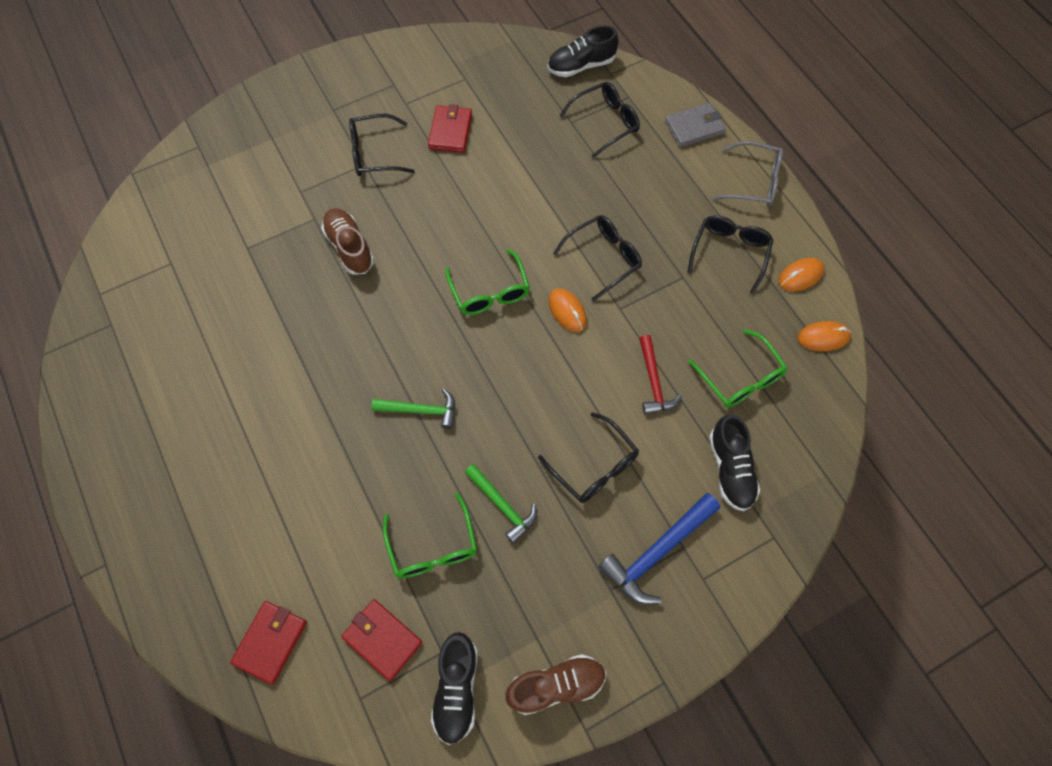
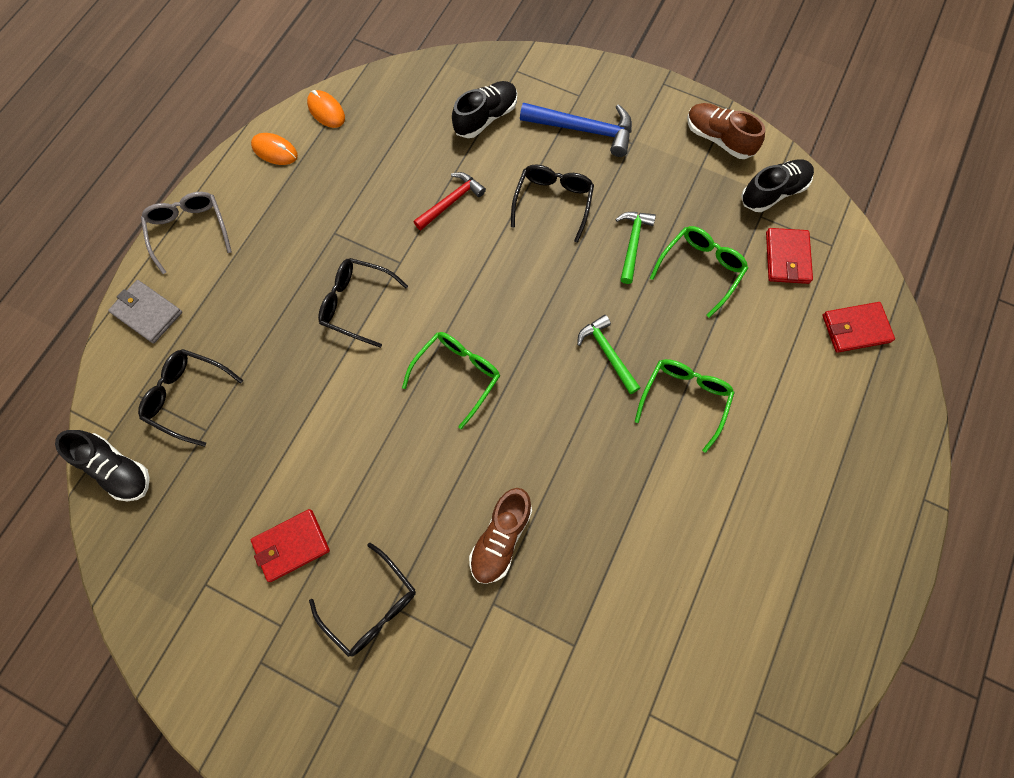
camera: 125 degrees left, 5 degrees up
orange mouse [548,288,587,332] -> none
black glasses [687,215,773,294] -> none
green glasses [688,329,788,408] -> green glasses moved to [634,359,735,453]

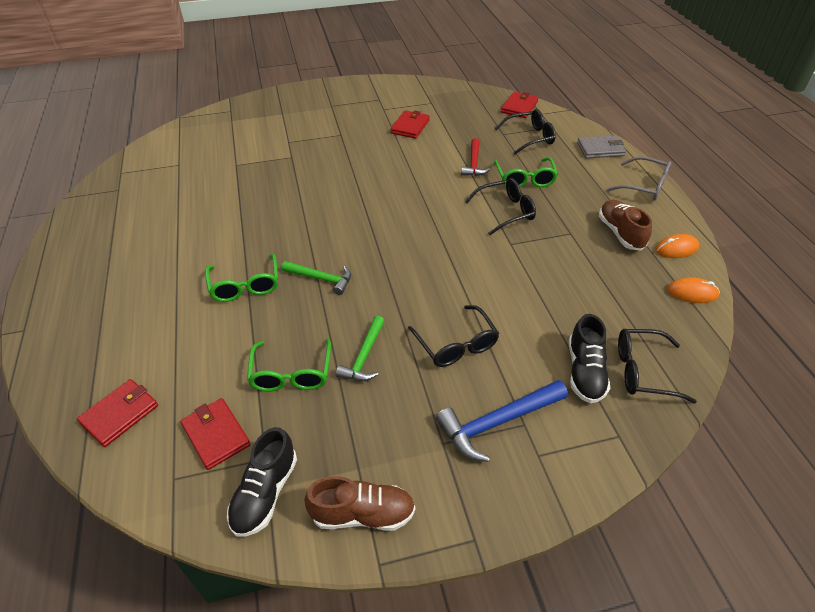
camera: 140 degrees right, 25 degrees down
black shoe [55,430,150,501] -> red wallet [501,92,538,118]
black glasses [309,543,416,657] -> black glasses moved to [618,329,697,403]
green glasses [402,332,500,429] -> green glasses moved to [494,157,558,187]
red hammer [414,172,486,230] -> red hammer moved to [461,138,491,176]
brown shoe [469,488,532,584] -> brown shoe moved to [599,200,652,250]
green hammer [615,212,656,284] -> green hammer turned 45 degrees clockwise [336,316,384,381]

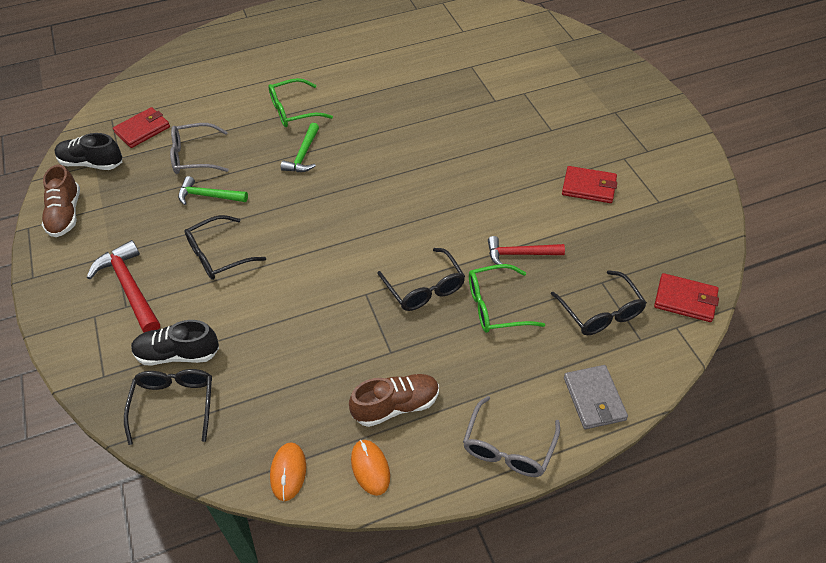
camera: 85 degrees right, 5 degrees up
red wallet [77,379,158,447] -> none
green glasses [247,338,331,392] -> grey glasses [170,123,229,174]
blue hammer [436,380,568,462] -> red hammer [87,240,160,333]

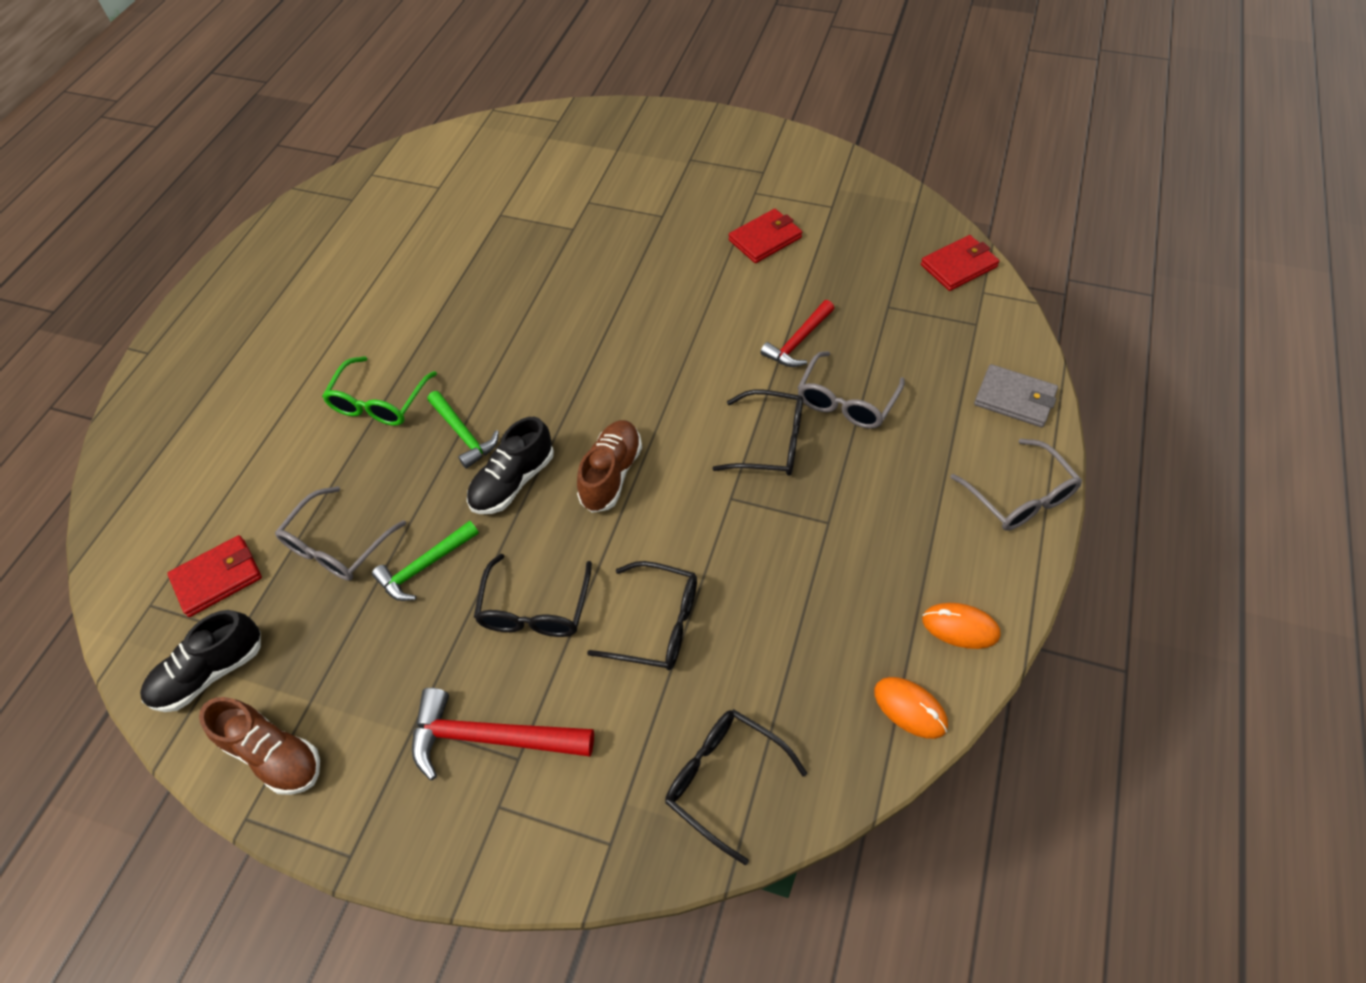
camera: 50 degrees left, 5 degrees up
red wallet [113,107,170,148] -> red wallet turned 60 degrees clockwise [167,535,262,617]
black shoe [131,320,219,365] -> black shoe moved to [467,417,554,514]
brown shoe [349,374,439,427] -> brown shoe moved to [577,420,642,513]
green glasses [469,264,545,333] -> grey glasses [798,351,905,429]
black glasses [551,270,647,335] -> black glasses moved to [587,561,697,670]

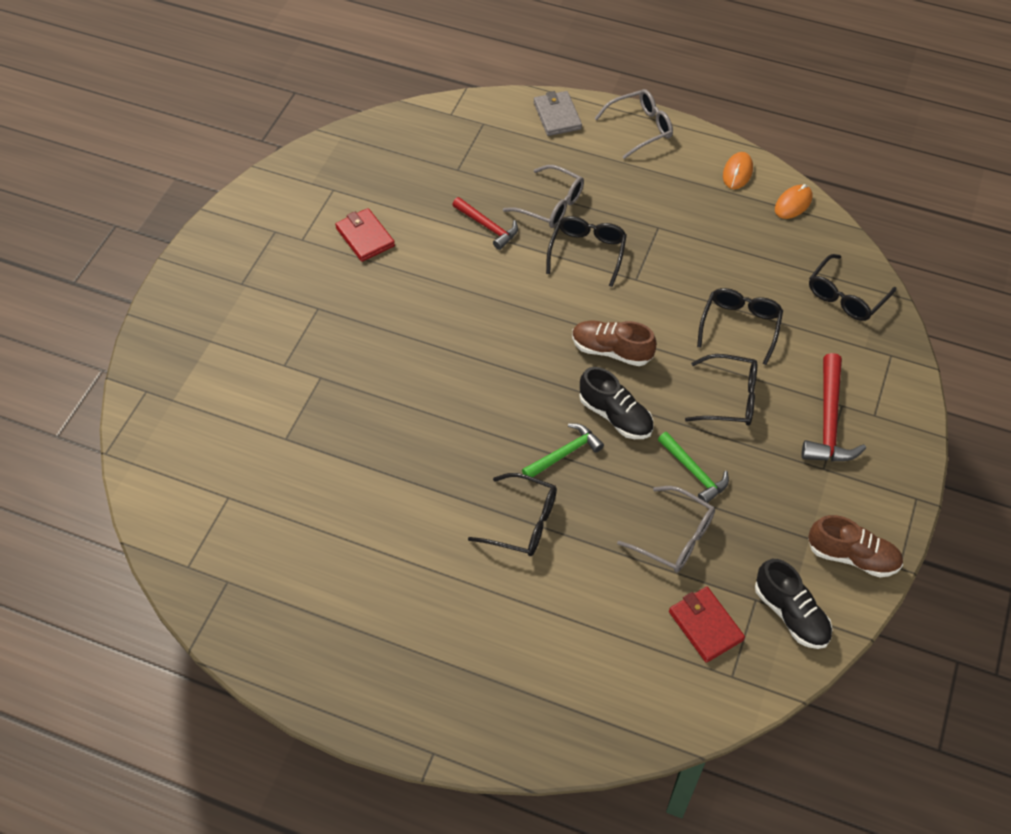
camera: 90 degrees left, 0 degrees up
brown shoe [199,697,320,795] -> brown shoe turned 75 degrees clockwise [808,515,903,577]
green glasses [322,356,437,426] -> black glasses [468,473,557,556]
red wallet [921,235,1000,291] -> none
grey wallet [974,364,1058,427] -> grey wallet turned 45 degrees counterclockwise [534,91,582,136]

